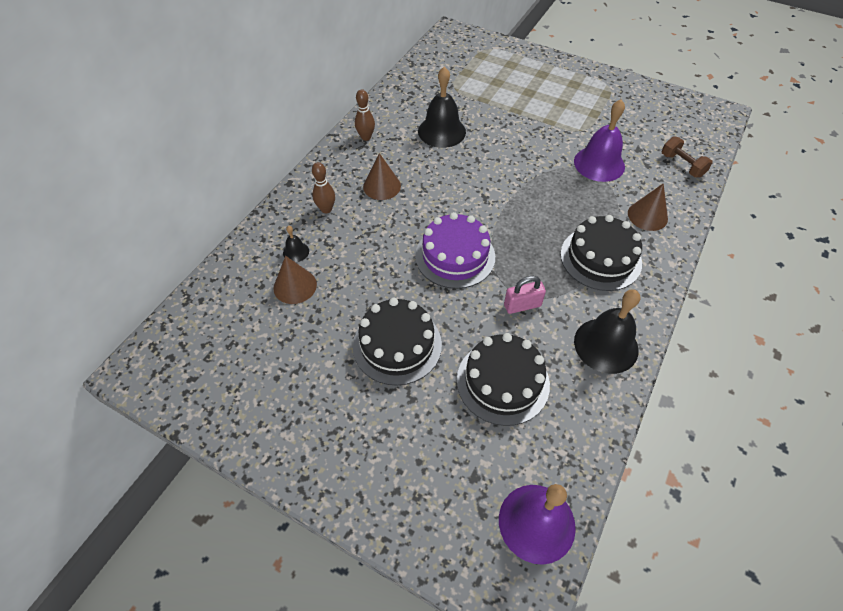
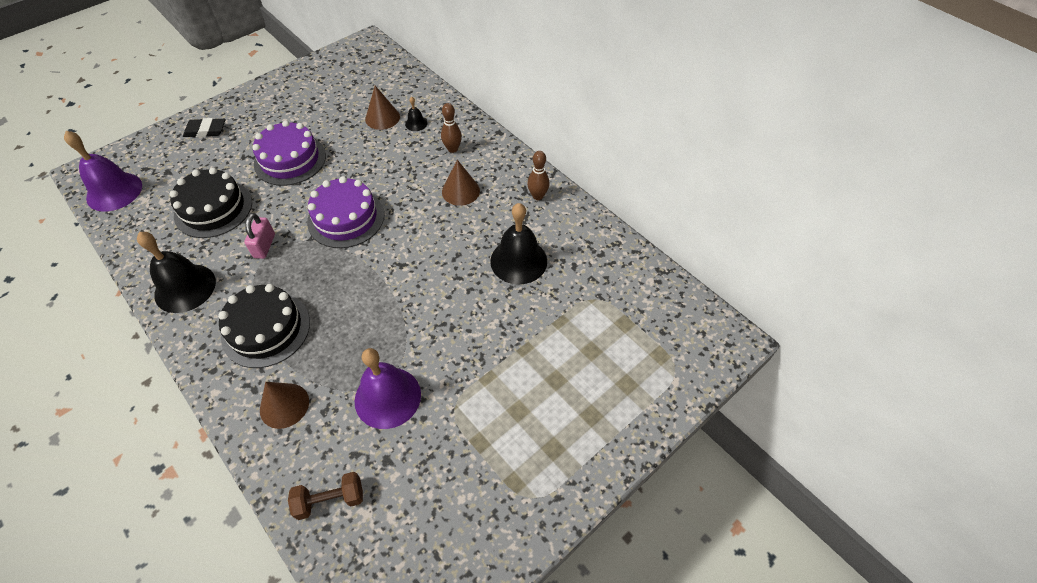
camera: 110 degrees right, 0 degrees up
black cake [353,298,442,385] -> purple cake [252,120,326,186]
none -> black eraser [183,118,226,137]

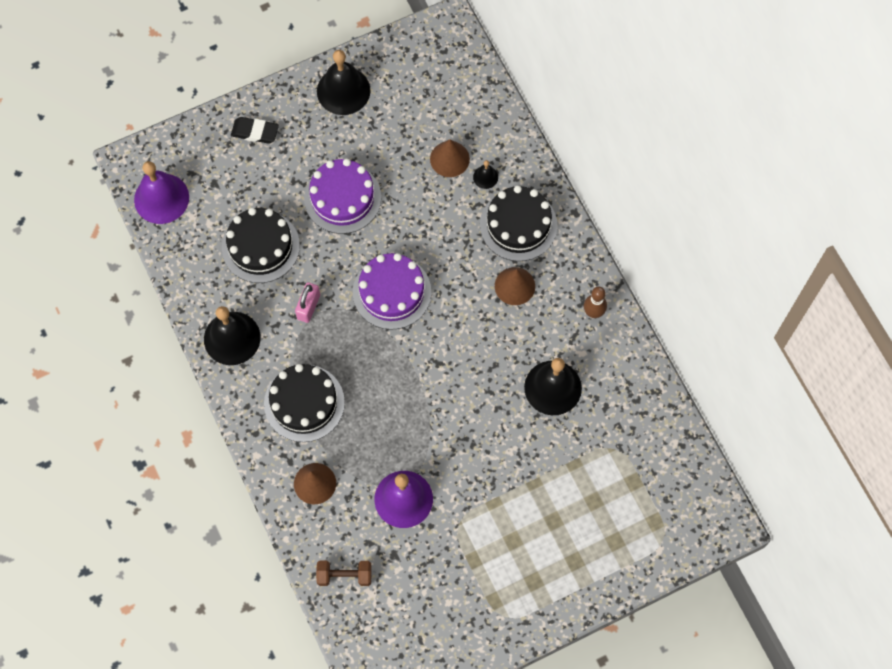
camera: 15 degrees right, 15 degrees up
brown bowling pin [441,103,462,153] -> black cake [480,185,557,261]
none -> black bell [317,50,370,115]

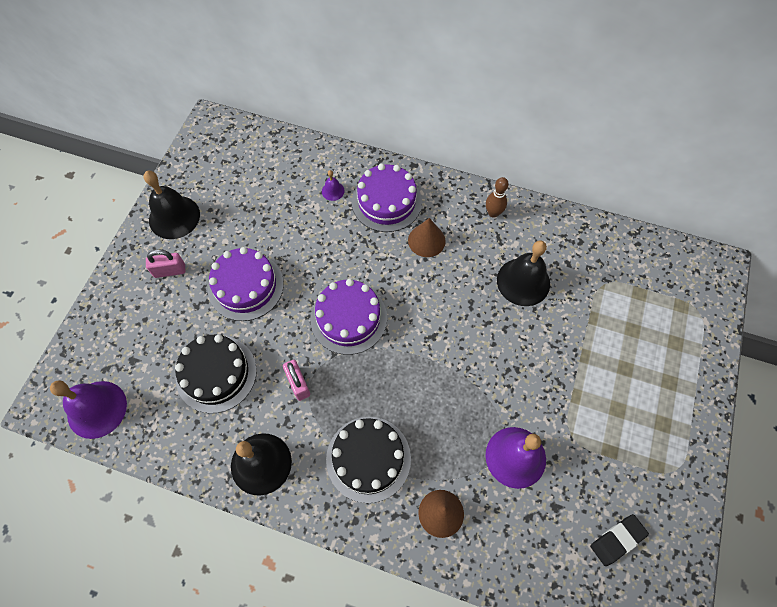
camera: 45 degrees left, 5 degrees down
black eraser [231,117,279,144] -> black eraser moved to [590,514,649,566]
brown dumbbell [316,561,372,586] -> none
brown cone [430,139,470,177] -> none
black bell [473,160,498,189] -> purple bell [322,170,345,201]
black cake [480,185,557,261] -> purple cake [352,164,422,232]
none -> pink padlock [146,250,185,278]

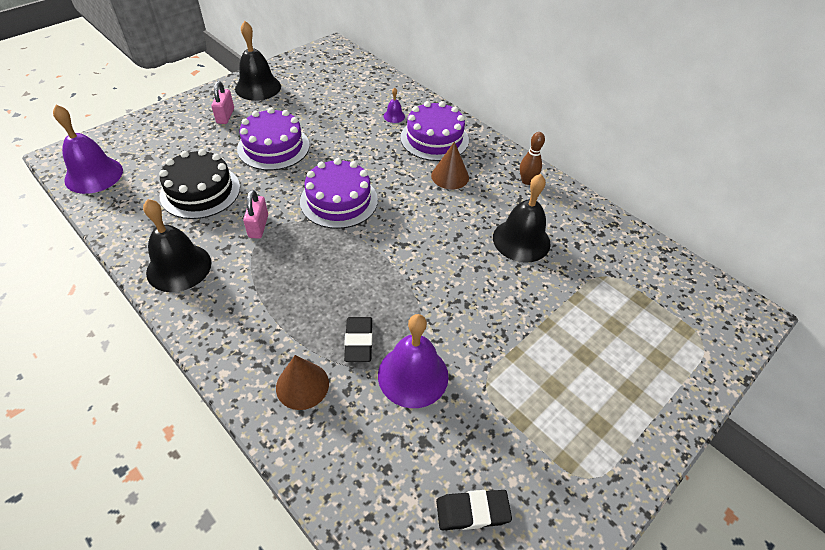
camera: 25 degrees right, 15 degrees down
pink padlock [146,250,185,278] -> pink padlock turned 75 degrees clockwise [211,81,234,124]
black cake [326,417,411,503] -> none
none -> black eraser [344,317,373,362]

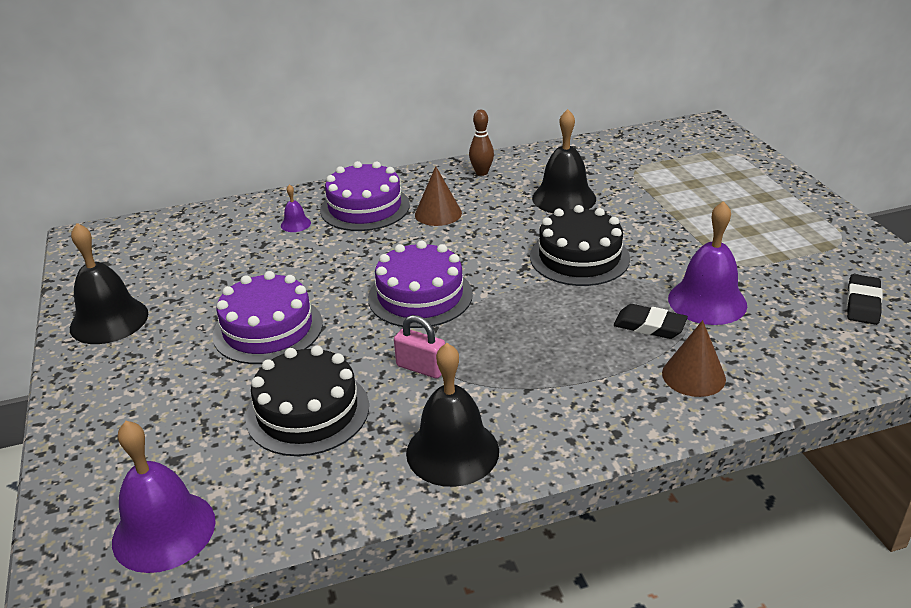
camera: 60 degrees left, 15 degrees down
pink padlock [211,81,234,124] -> none
none -> black cake [530,205,630,286]

